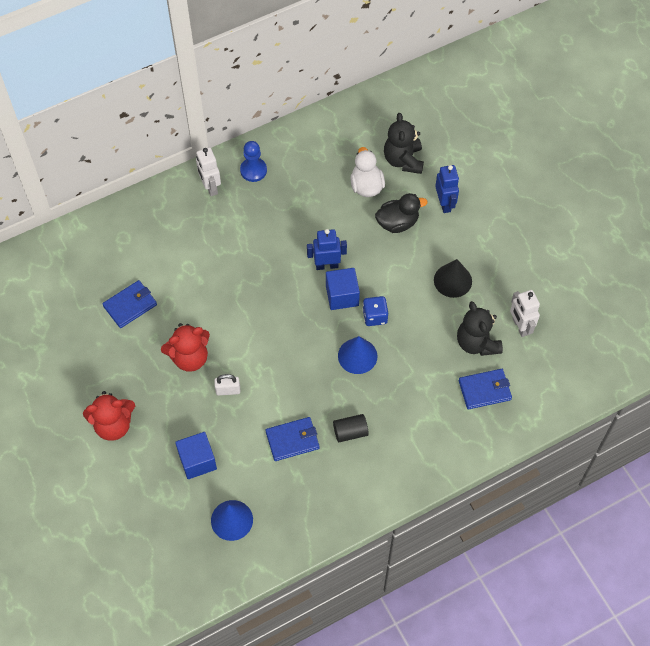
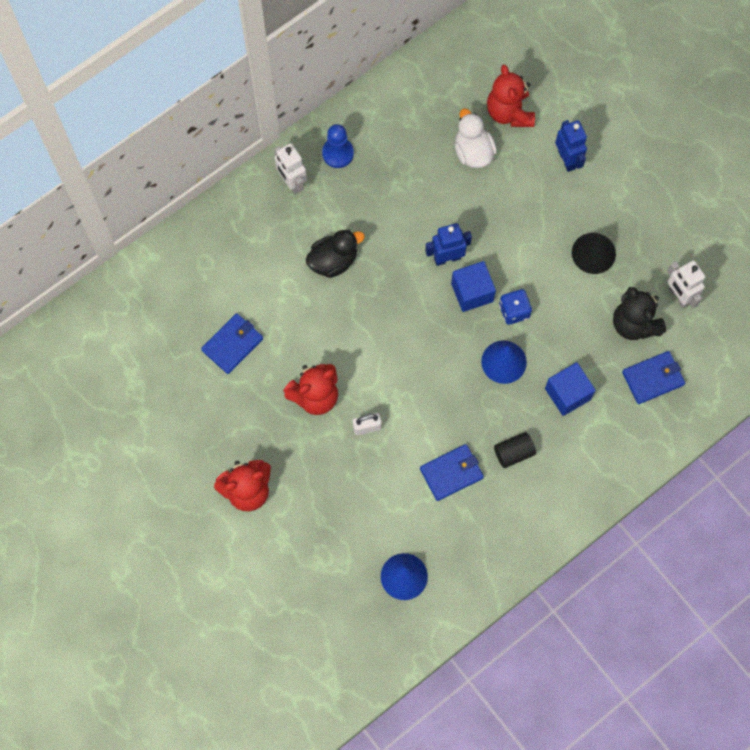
camera: 10 degrees left, 10 degrees up
blue cube [175,432,217,479] -> blue cube moved to [545,362,596,416]
black duck [375,193,427,233] -> black duck moved to [306,230,365,278]
black teddy bear [384,113,424,174] -> red teddy bear [487,64,535,127]

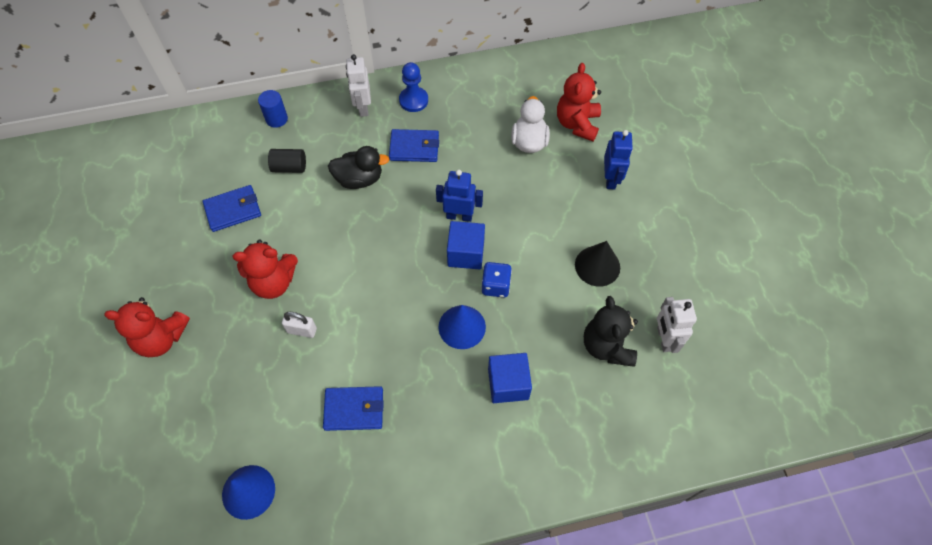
camera: 25 degrees right, 10 degrees down
black cylinder [494,432,536,468] -> black cylinder moved to [268,149,306,173]
blue wallet [622,351,685,404] -> blue wallet moved to [389,129,439,162]
none -> blue cylinder [258,90,288,128]

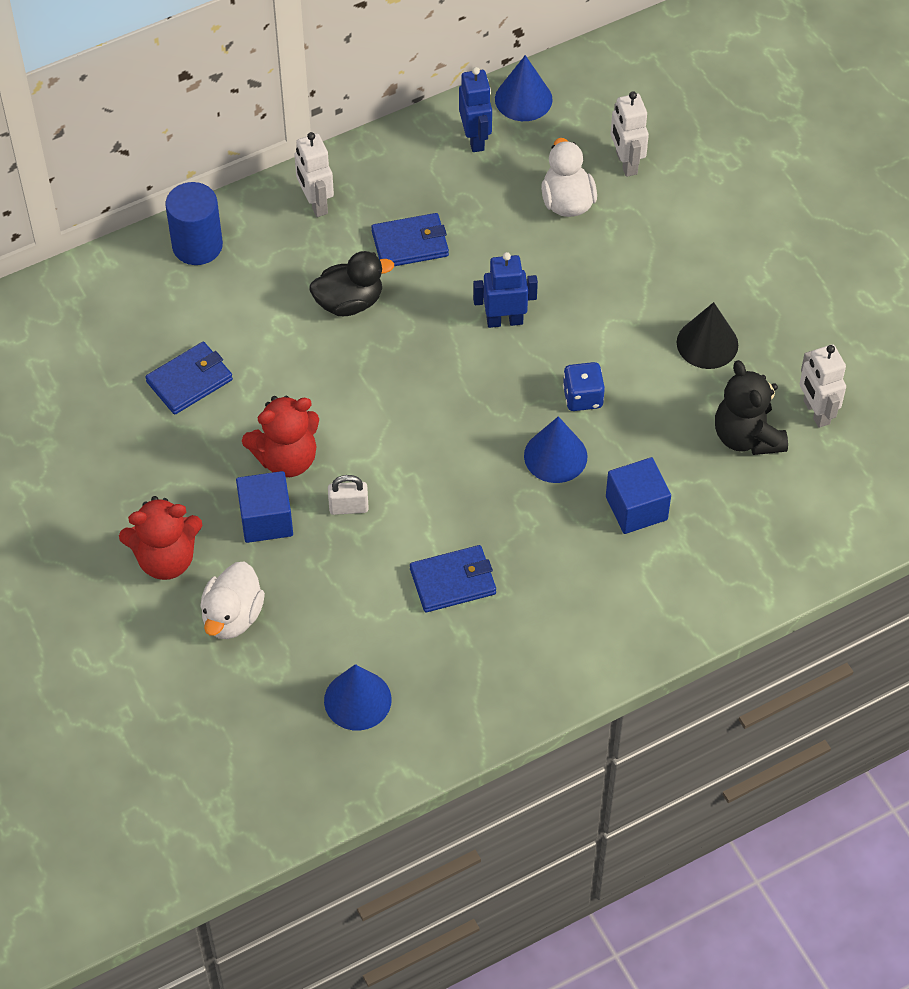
camera: 15 degrees left, 5 degrees down
blue cylinder [258,90,288,128] -> blue cylinder [165,182,223,265], size x1.55
black cylinder [268,149,306,173] -> none
blue pawn [399,62,428,112] -> none
blue cube [447,221,485,269] -> blue cube moved to [236,471,293,543]
red teddy bear [557,63,601,141] -> white robot [611,91,649,177]
blue robot [604,130,633,189] -> blue robot moved to [459,67,492,152]
none -> white duck [200,562,265,639]
none -> blue cone [495,55,552,121]

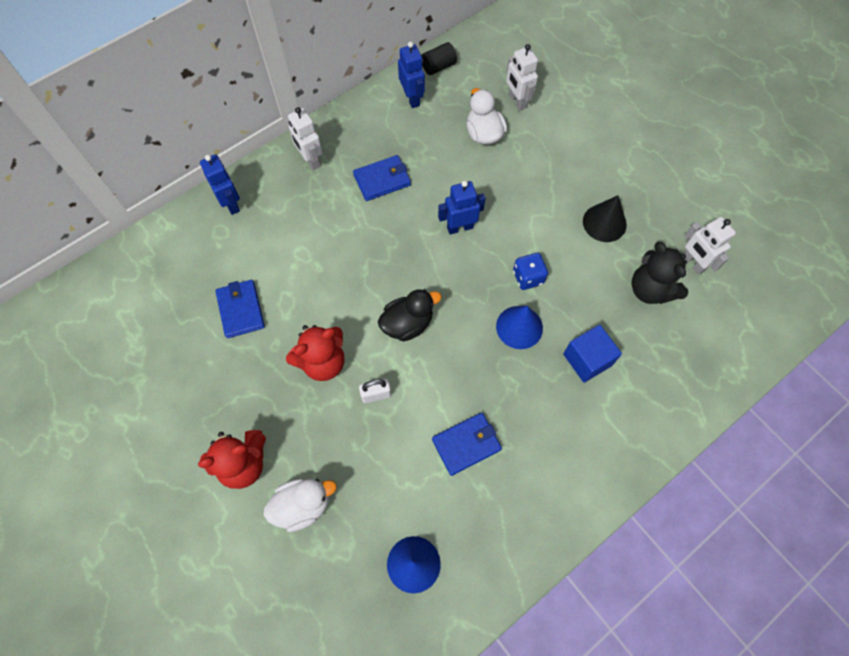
camera: 10 degrees left, 10 degrees up
blue wallet [145,342,233,415] -> blue wallet turned 60 degrees counterclockwise [215,280,265,338]
blue cylinder [165,182,223,265] -> blue robot [200,154,240,215]
white duck [200,562,265,639] -> white duck turned 120 degrees counterclockwise [264,479,337,532]
blue cube [236,471,293,543] -> none
black duck [310,251,394,316] -> black duck moved to [378,289,442,341]
blue cone [495,55,552,121] -> black cylinder [421,42,457,75]

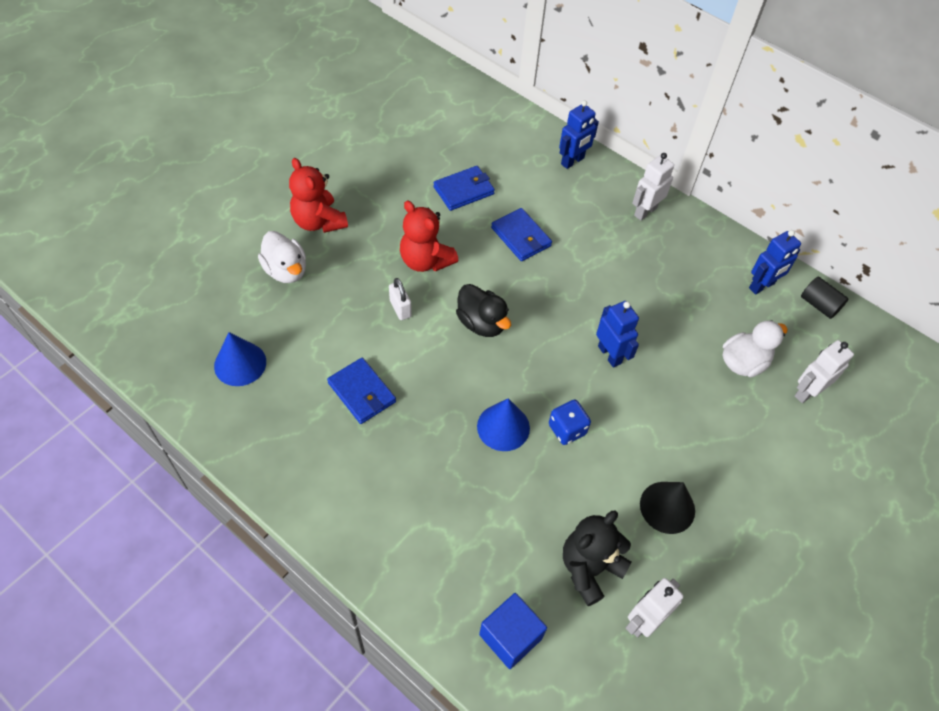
camera: 75 degrees right, 10 degrees down
blue wallet [353,155,411,201] -> blue wallet moved to [491,208,552,261]
blue cube [563,325,622,383] -> blue cube moved to [479,593,547,669]

